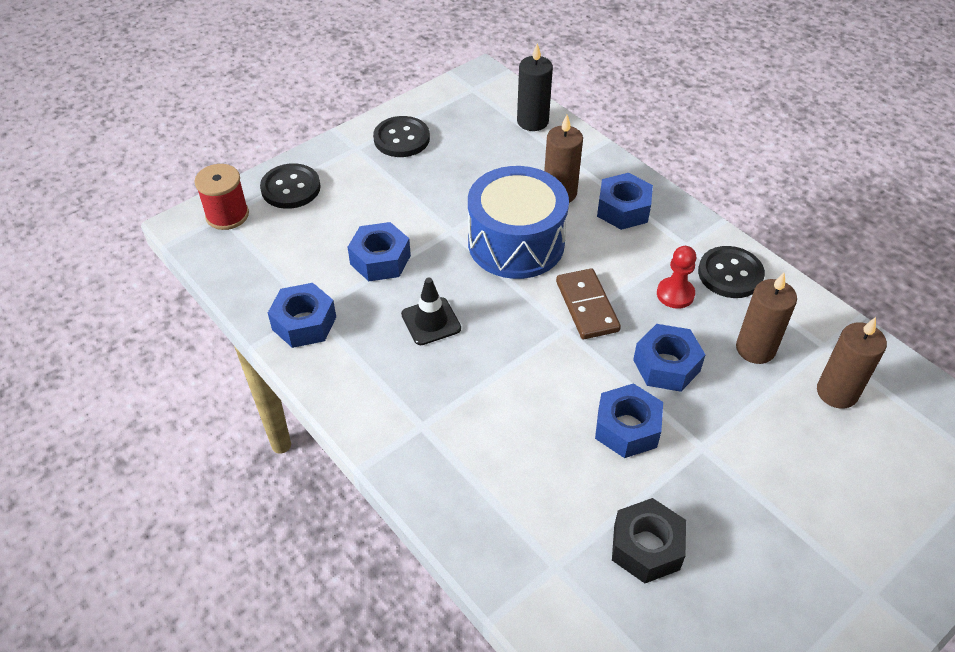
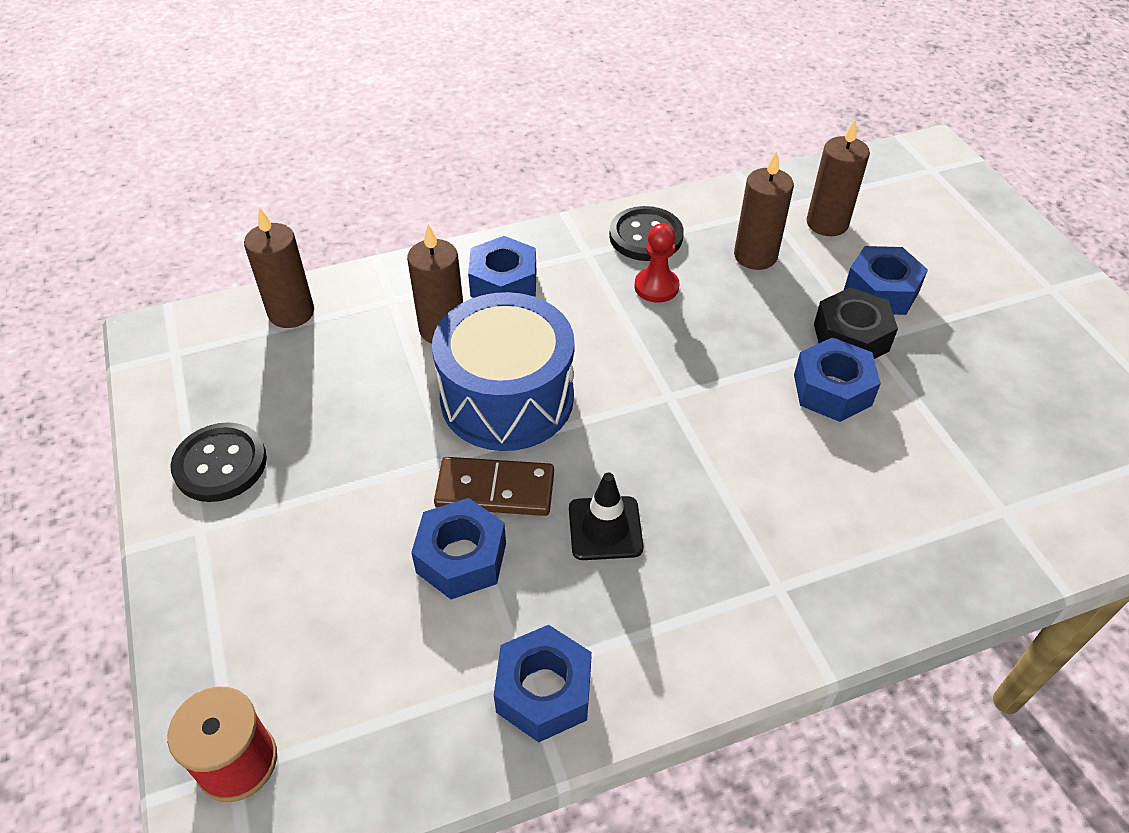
camera: 70 degrees left, 0 degrees up
black button [260,163,321,209] -> none
black candle [517,43,553,131] -> brown candle [244,207,314,328]
brown domino [556,268,621,339] -> brown domino moved to [434,457,554,516]
black nut [612,498,686,583] -> black nut moved to [814,287,898,359]
blue nut [633,324,706,392] -> blue nut moved to [844,246,928,315]

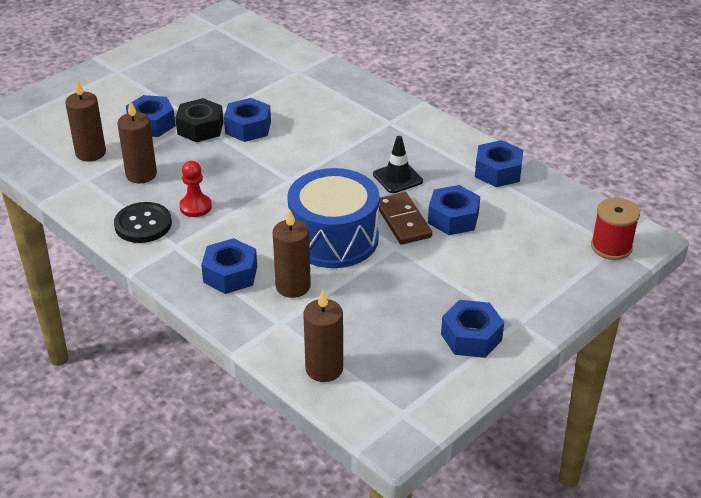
camera: 115 degrees left, 10 degrees down
black button [170,422,267,502] -> blue nut [441,300,504,358]

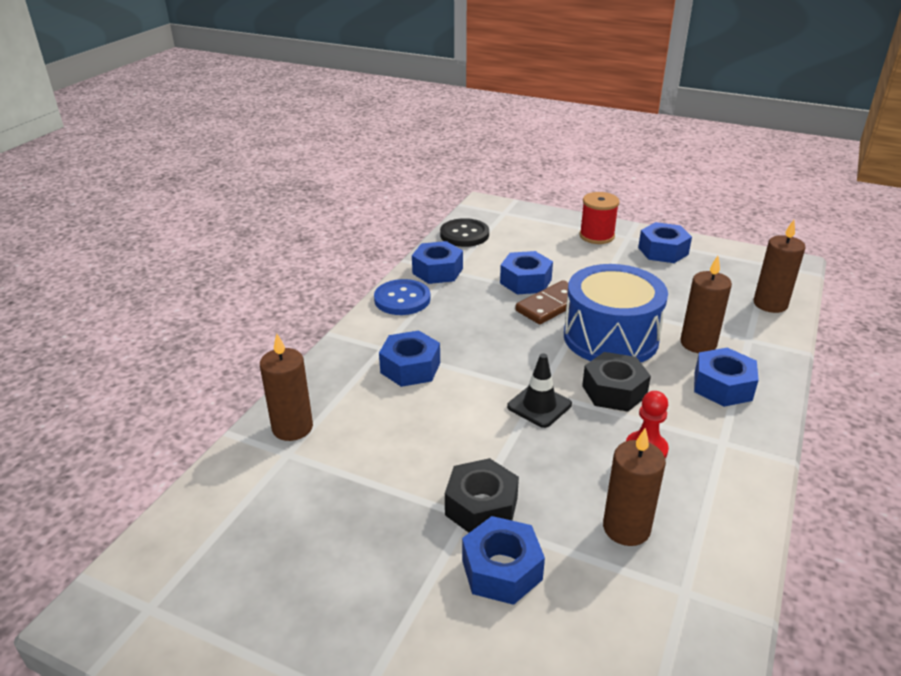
camera: 110 degrees left, 5 degrees down
brown candle [65,79,106,162] -> brown candle moved to [260,334,313,441]
black button [114,202,172,243] -> black button moved to [440,218,489,247]
blue nut [224,98,271,142] -> blue nut moved to [379,330,440,387]
black traffic cone [373,136,423,193] -> black traffic cone moved to [507,353,572,428]
red spool [591,198,640,260] -> red spool moved to [579,192,620,244]
none -> blue button [374,279,431,315]
none -> black nut [582,352,651,412]

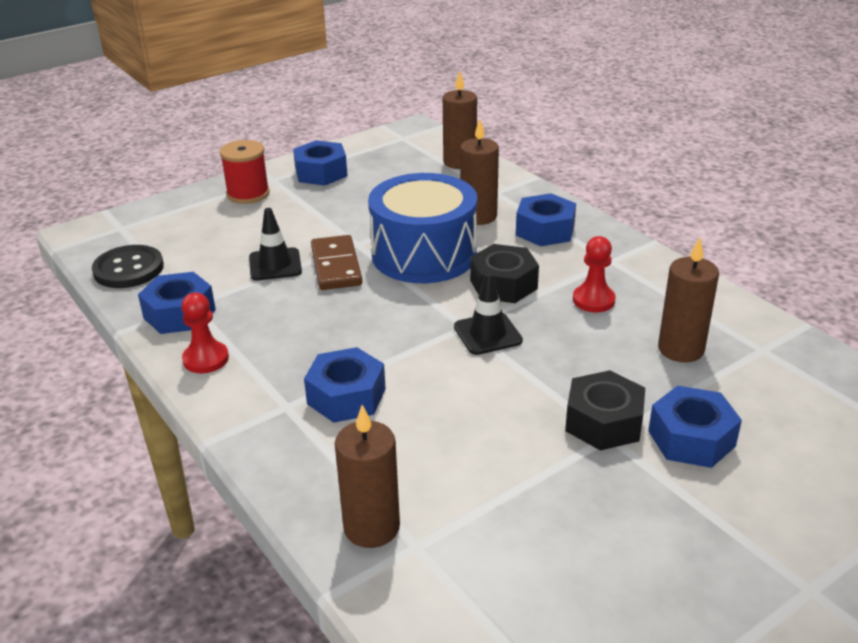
camera: 60 degrees left, 0 degrees up
blue button [374,279,431,315] -> red pawn [181,292,229,373]
blue nut [500,251,553,294] -> black traffic cone [249,208,302,281]

